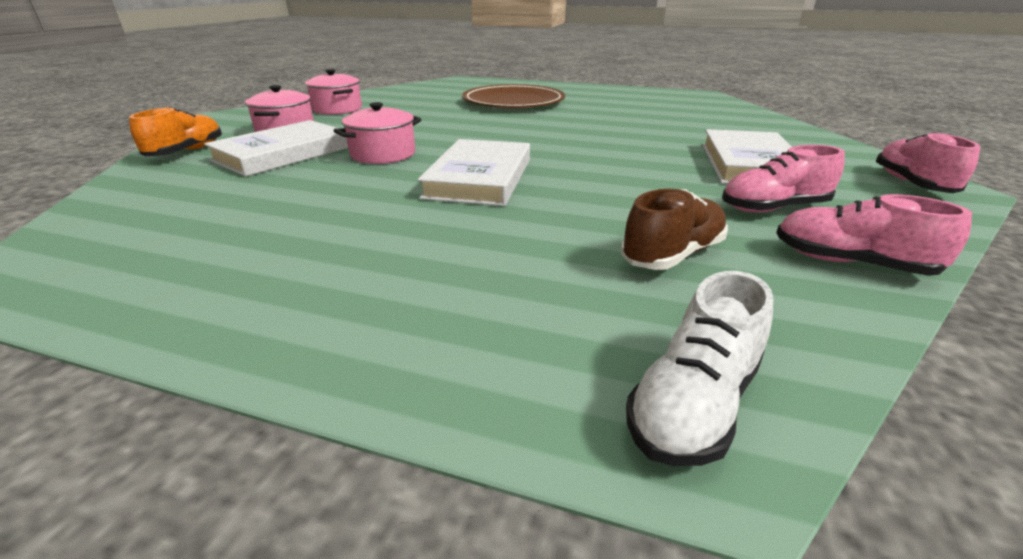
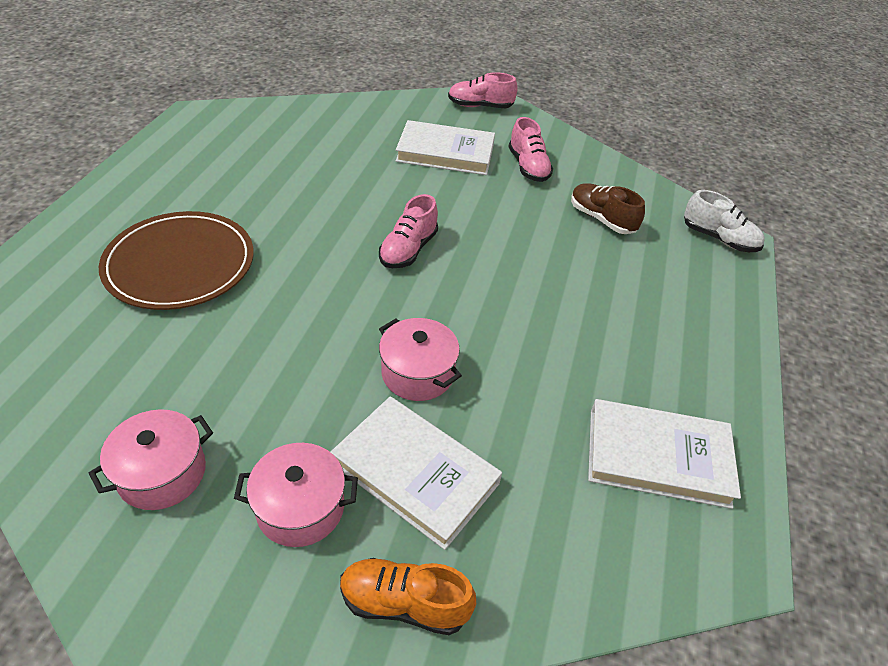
camera: 95 degrees left, 15 degrees up
white book [418,139,530,206] -> white book moved to [588,399,741,509]
pink shoe [776,194,972,276] -> pink shoe moved to [379,194,438,268]

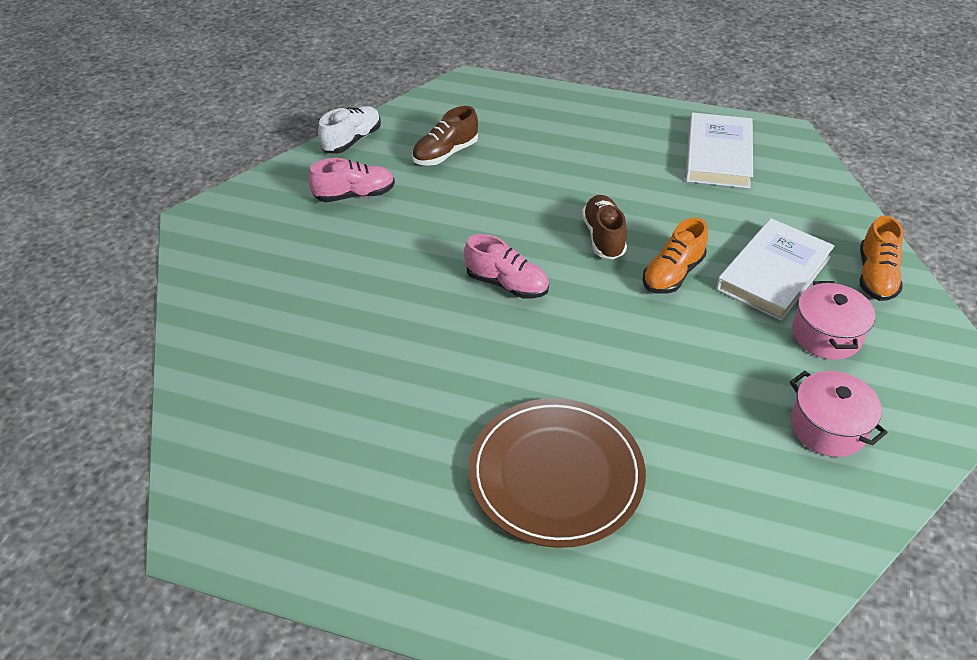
camera: 85 degrees left, 0 degrees up
pink pot [379,318,462,401] -> orange shoe [643,218,708,294]
white book [396,120,495,175] -> none
pink shoe [448,72,518,108] -> none
white shoe [684,190,765,252] -> white shoe moved to [318,106,381,154]
none -> brown shoe [582,195,627,259]

